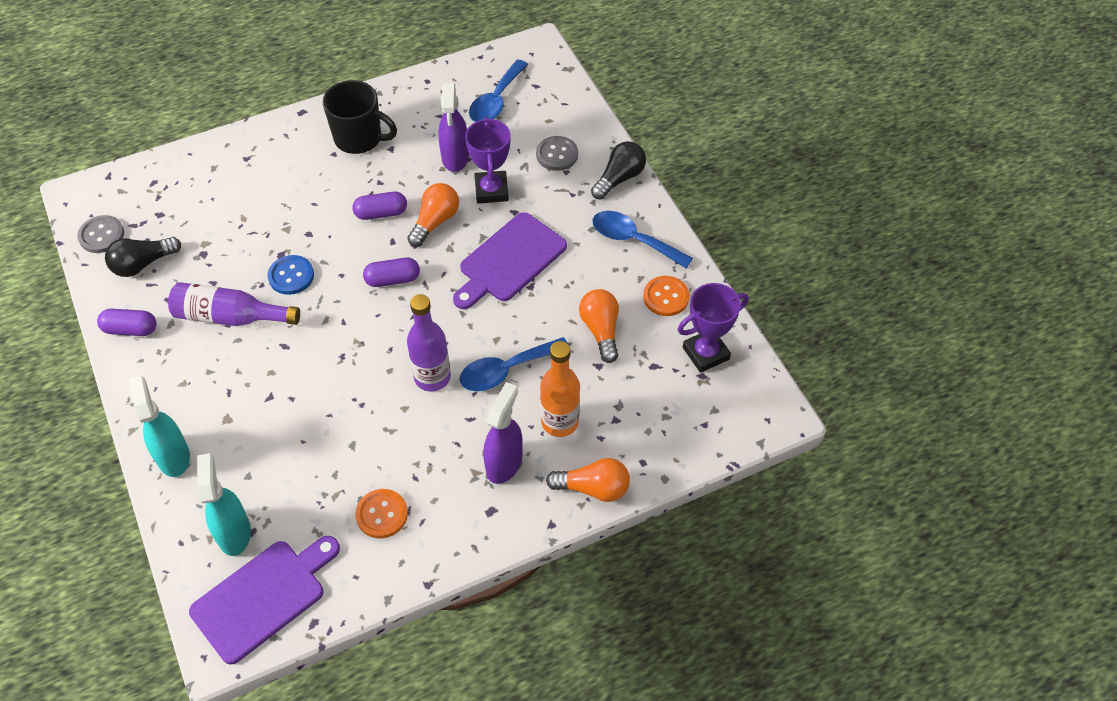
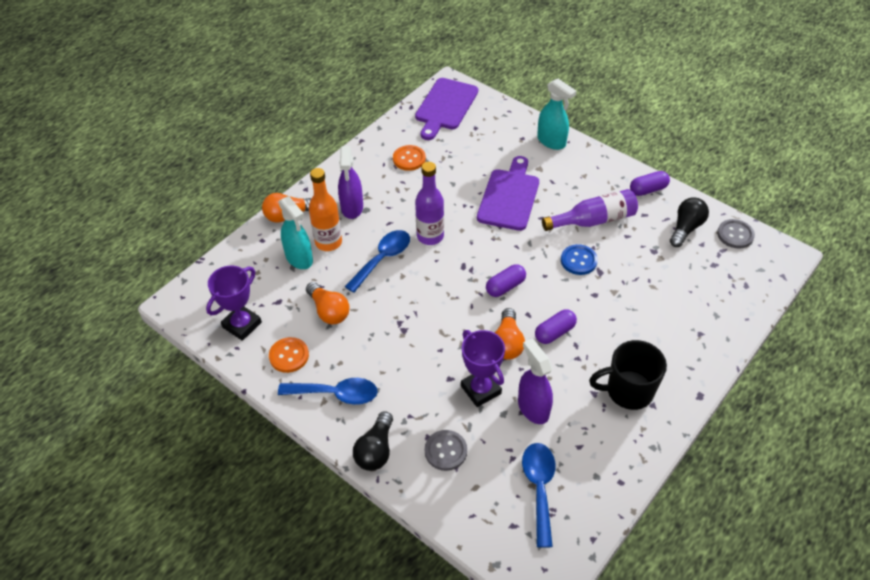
camera: 155 degrees right, 5 degrees down
turquoise spray bottle [197,453,251,556] -> turquoise spray bottle moved to [278,196,313,269]
purple cutting board [453,212,567,309] -> purple cutting board moved to [477,156,539,231]

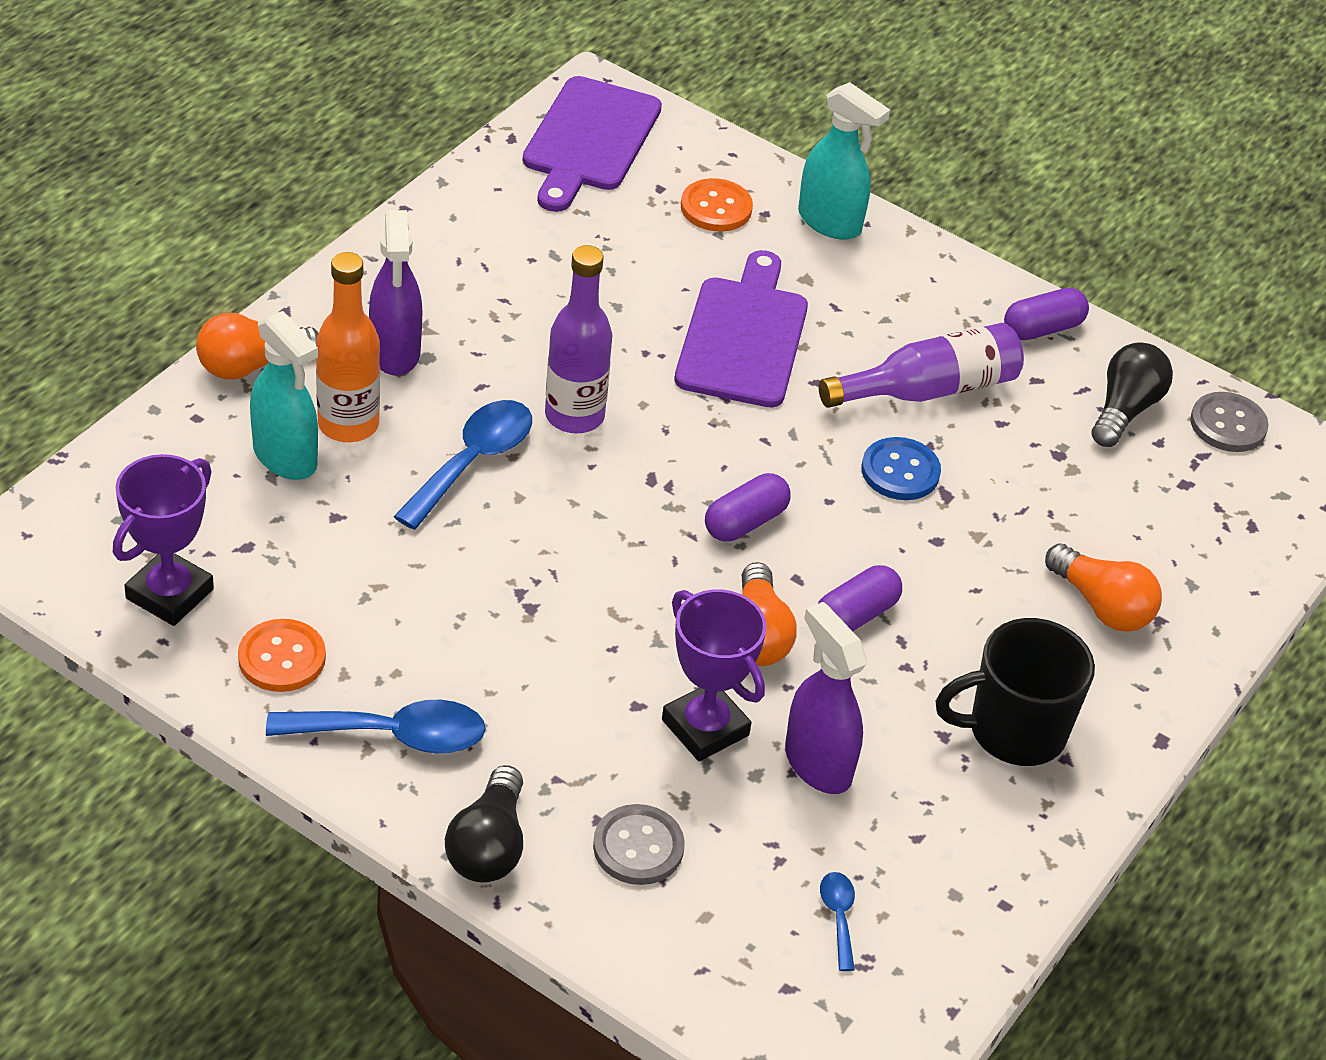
camera: 10 degrees left, 5 degrees down
orange light bulb [306,282,349,324] -> orange light bulb moved to [1045,543,1162,632]
orange button [393,145,426,171] -> orange button moved to [681,178,753,232]
blue spoon [522,443,556,548] -> blue spoon [820,872,855,971], size x0.50

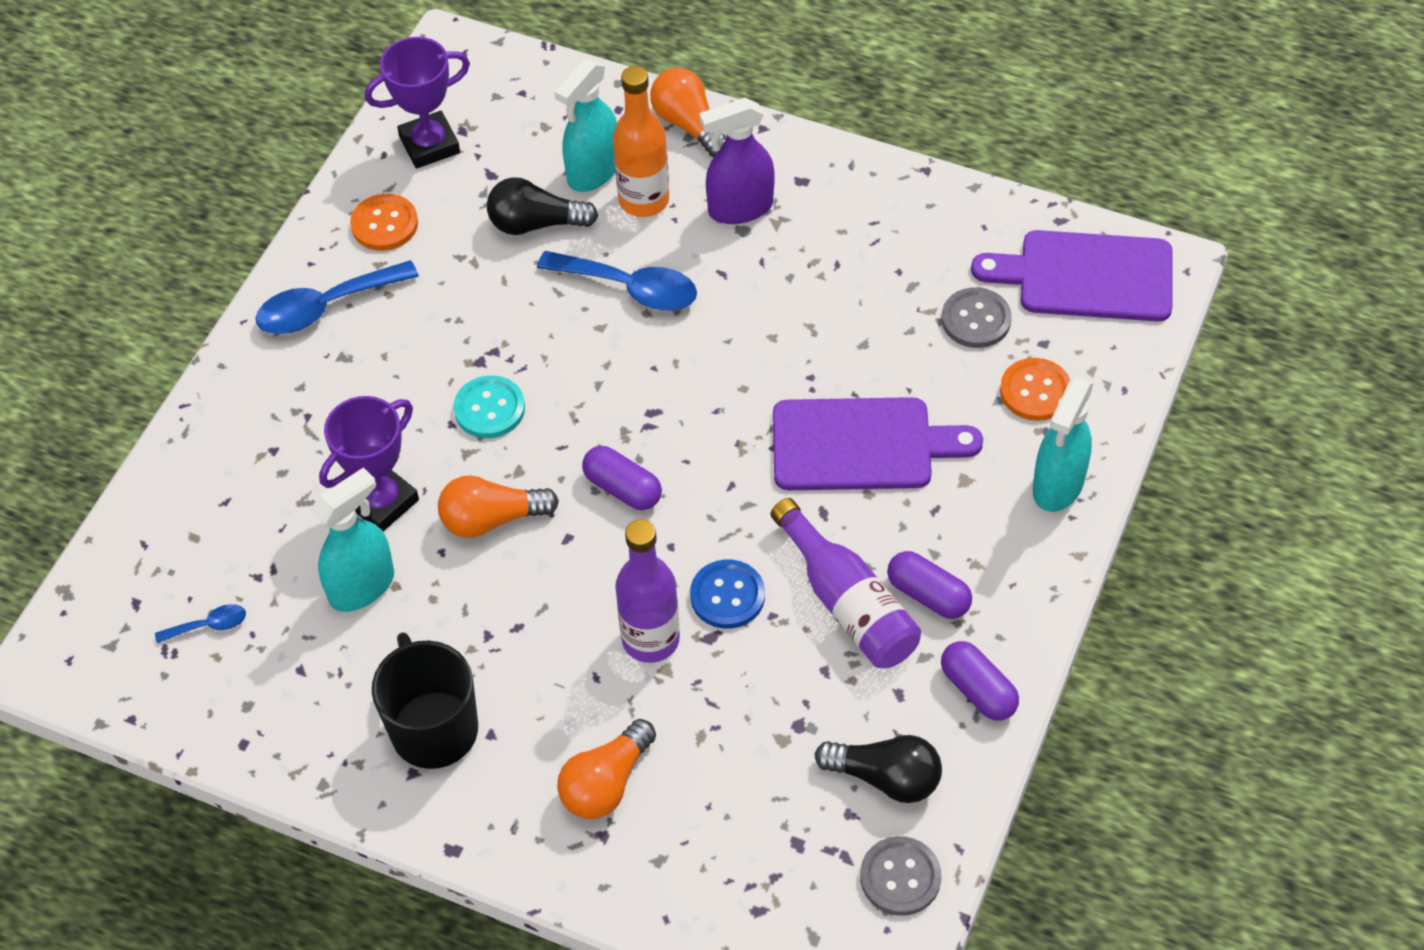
camera: 85 degrees right, 10 degrees up
purple trophy [113,454,214,626] -> purple trophy turned 45 degrees counterclockwise [365,37,470,169]
blue spoon [266,700,486,754] -> blue spoon turned 75 degrees clockwise [256,260,419,334]
black light bulb [445,765,523,883] -> black light bulb moved to [487,177,598,235]
purple bottle [545,245,612,433] -> purple bottle moved to [615,519,680,663]
grey button [593,804,685,885] -> grey button moved to [942,287,1012,348]
purple spray bottle [785,602,867,794] -> turquoise spray bottle [311,467,394,612]
purple capsule [818,565,902,631] -> purple capsule moved to [887,551,972,619]
none -> turquoise button [454,375,525,438]

